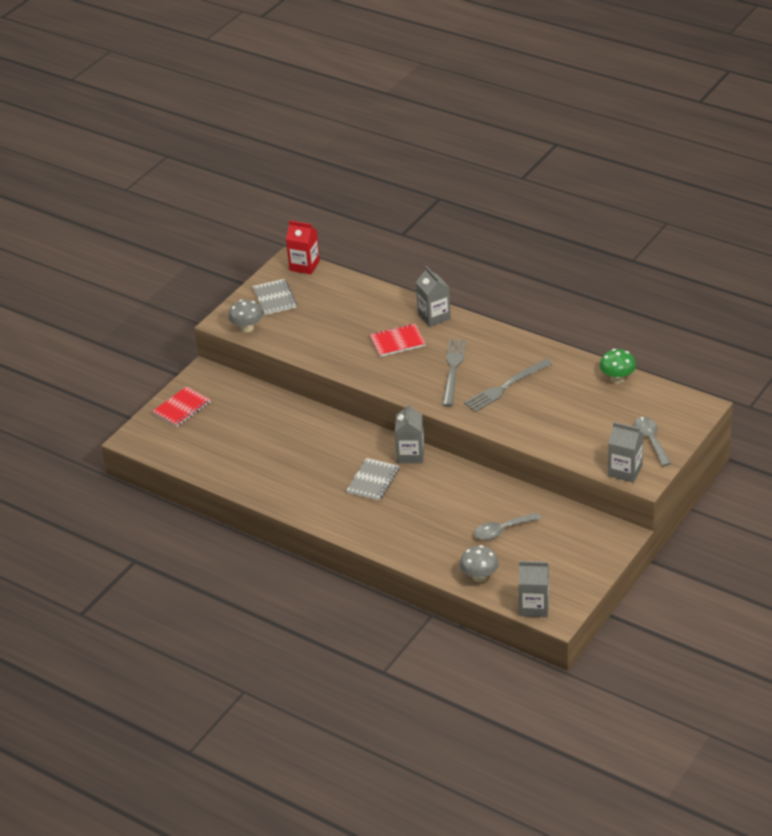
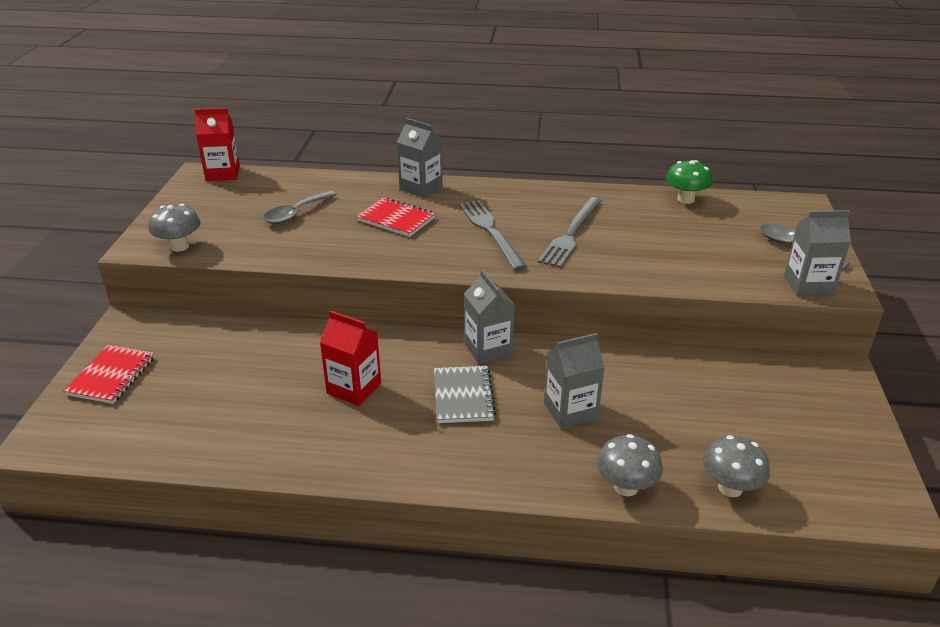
camera: 30 degrees left, 5 degrees down
grey notebook [253,279,297,315] -> none
red notebook [370,324,426,357] -> red notebook turned 75 degrees clockwise [356,197,436,237]
grey spoon [474,513,541,540] -> grey spoon moved to [263,190,337,224]
grey carton [519,561,549,617] -> grey carton moved to [544,333,605,429]
none -> red carton [320,310,381,406]
none -> grey mushroom [597,434,663,496]

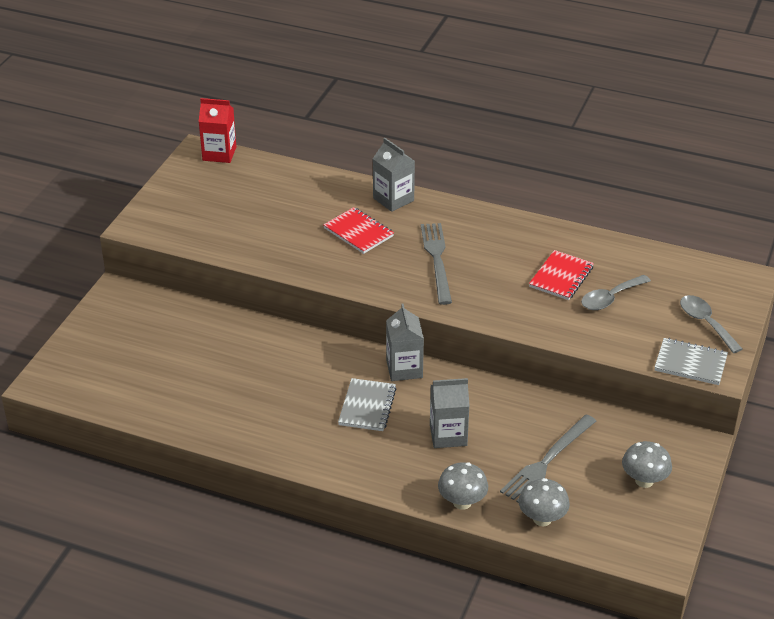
camera: 15 degrees right, 5 degrees up
red notebook [63,345,155,404] -> red notebook moved to [529,250,594,300]
grey mushroom [148,204,200,252] -> grey mushroom moved to [622,441,672,488]
grey spoon [263,190,337,224] -> grey spoon moved to [581,275,651,310]
red carton [320,310,381,406] -> none
grey fork [538,197,602,268] -> grey fork moved to [500,415,596,503]
green mushroom [666,160,713,204] -> none
grey carton [784,210,851,296] -> grey notebook [654,338,728,385]

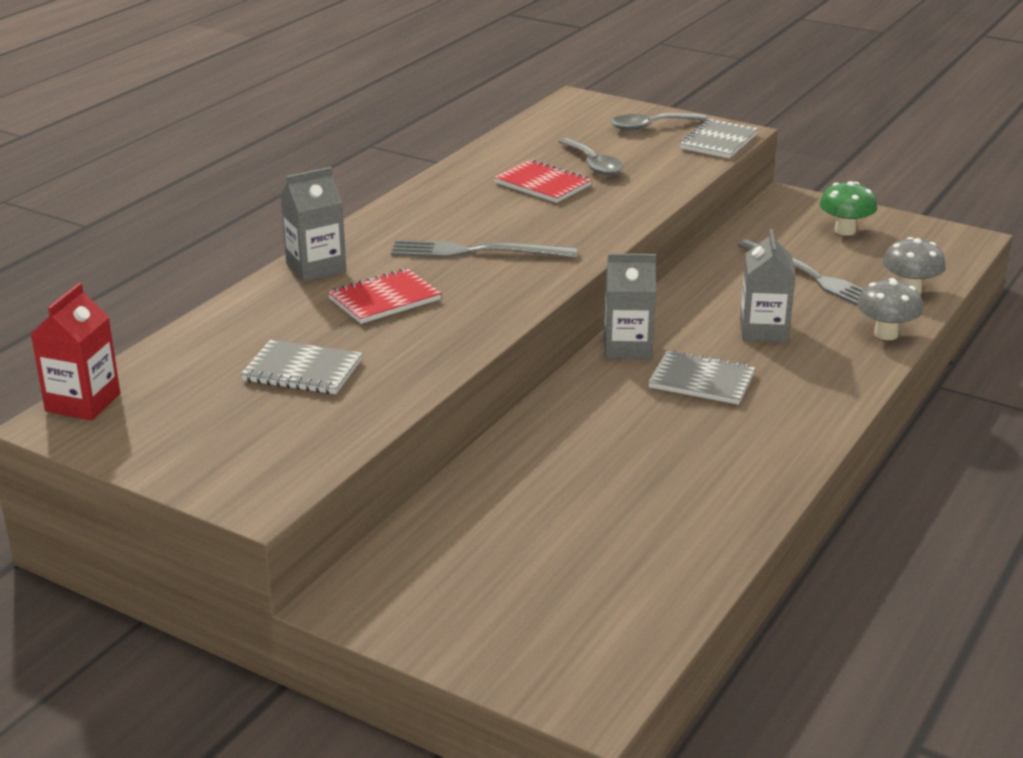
camera: 80 degrees left, 10 degrees down
grey mushroom [622,441,672,488] -> green mushroom [819,181,877,236]
none -> grey notebook [241,339,363,394]

